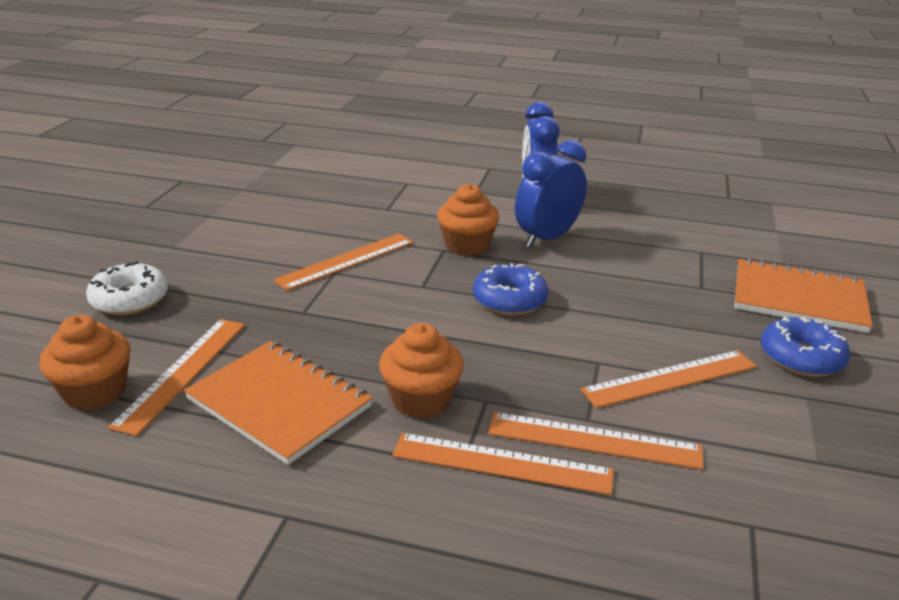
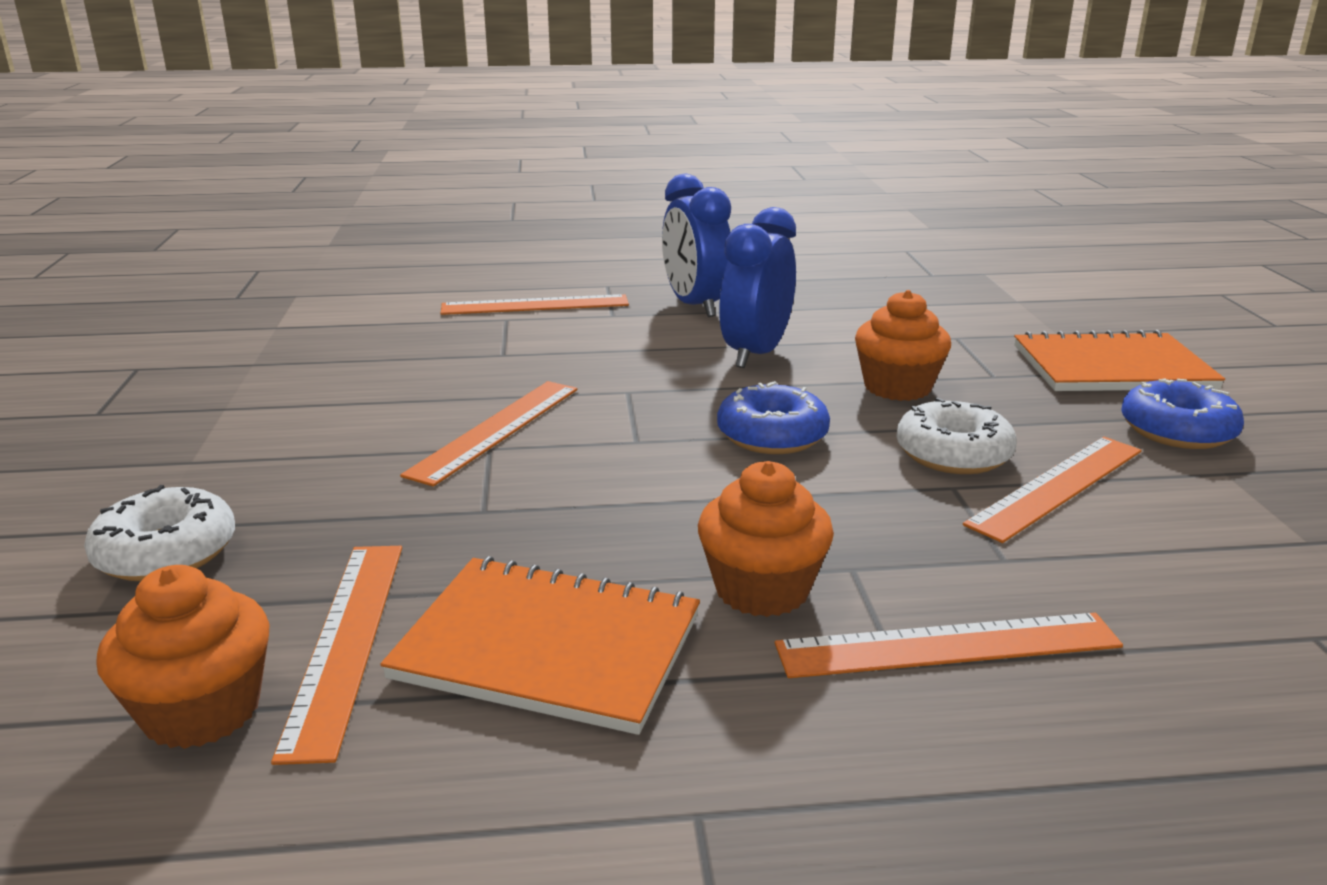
camera: 20 degrees left, 5 degrees down
orange cupcake [437,184,499,256] -> orange cupcake moved to [855,290,951,401]
orange ruler [488,412,703,470] -> orange ruler moved to [441,294,629,315]
none -> white donut [896,398,1017,474]

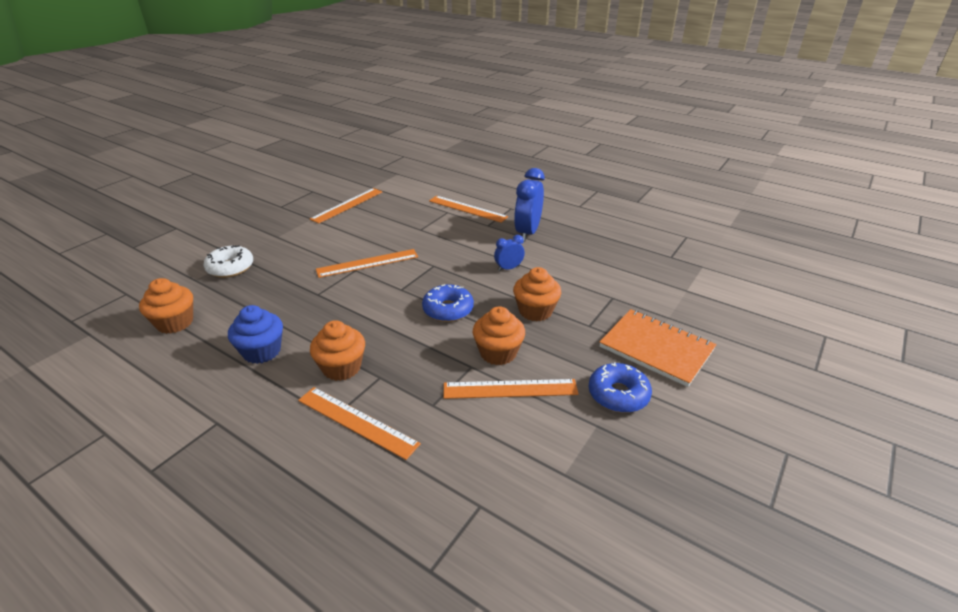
camera: 40 degrees right, 10 degrees up
orange ruler [271,546,402,765] -> orange ruler moved to [310,188,383,223]
orange notebook [380,556,700,735] -> blue cupcake [228,305,283,364]
blue clock [719,207,796,368] -> blue clock [494,235,525,271], size x0.53
white donut [896,398,1017,474] -> orange cupcake [473,306,525,365]

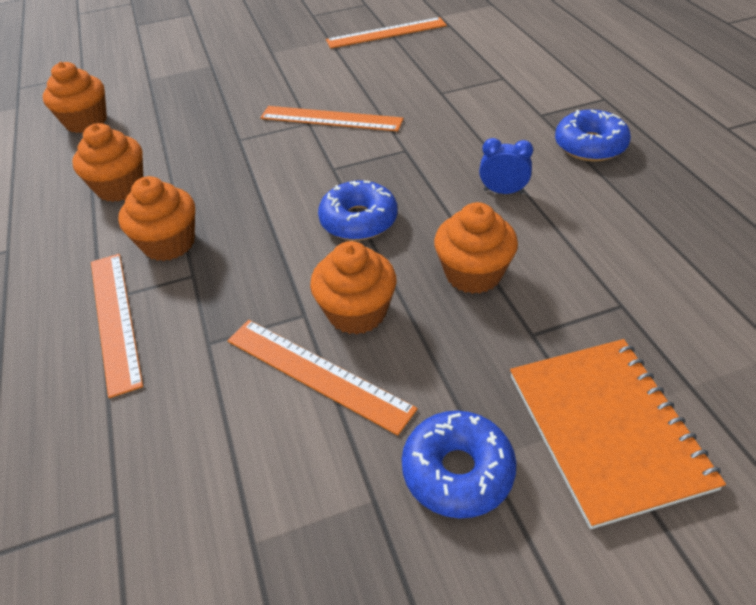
camera: 40 degrees right, 10 degrees up
white donut [203,245,253,278] -> none
blue cupcake [228,305,283,364] -> orange cupcake [72,123,143,202]
orange ruler [429,196,508,223] -> none
blue clock [514,168,545,242] -> blue donut [555,110,631,162]

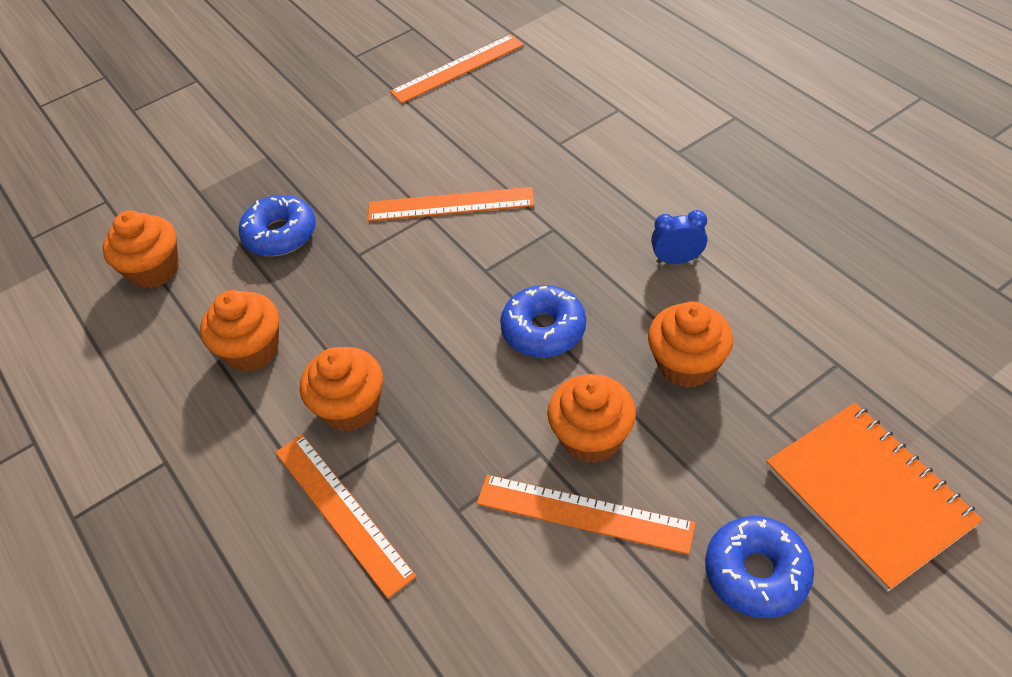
camera: 15 degrees left, 5 degrees up
blue donut [555,110,631,162] -> blue donut moved to [238,195,316,256]

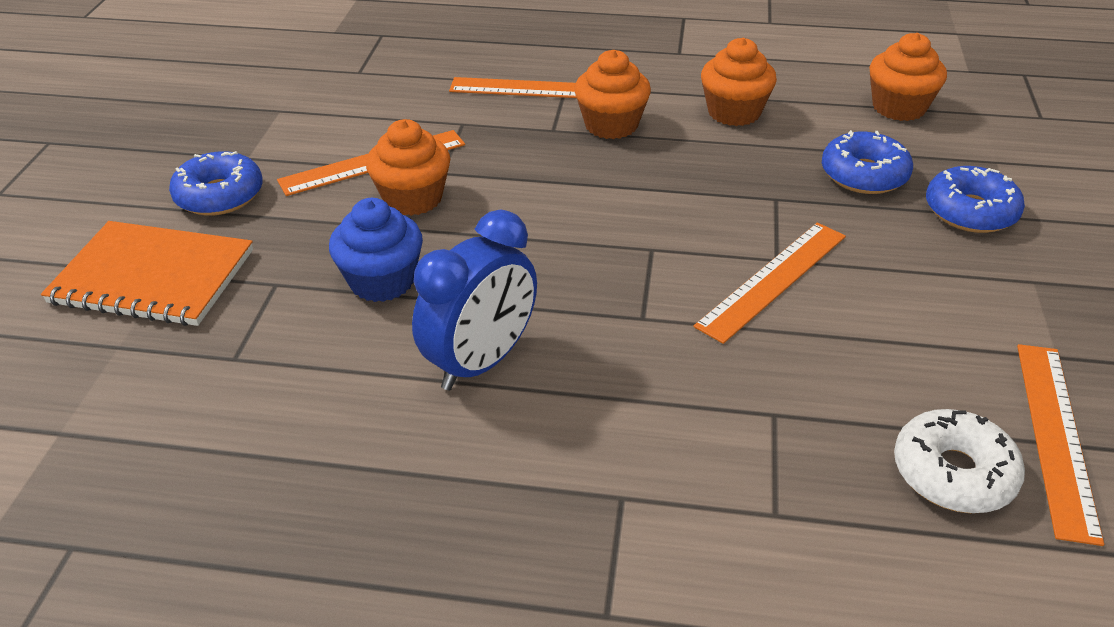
camera: 130 degrees right, 10 degrees down
blue donut [500,285,586,358] -> blue donut moved to [926,166,1025,233]
orange cupcake [648,302,733,388] -> blue cupcake [329,198,423,302]
blue clock [651,210,707,264] -> blue clock [412,210,537,390], size x1.90
none -> white donut [894,409,1025,513]

